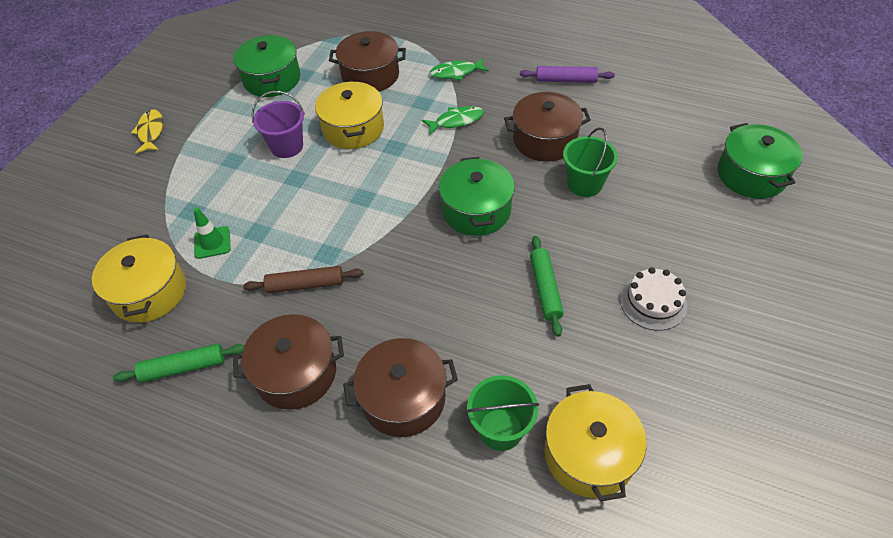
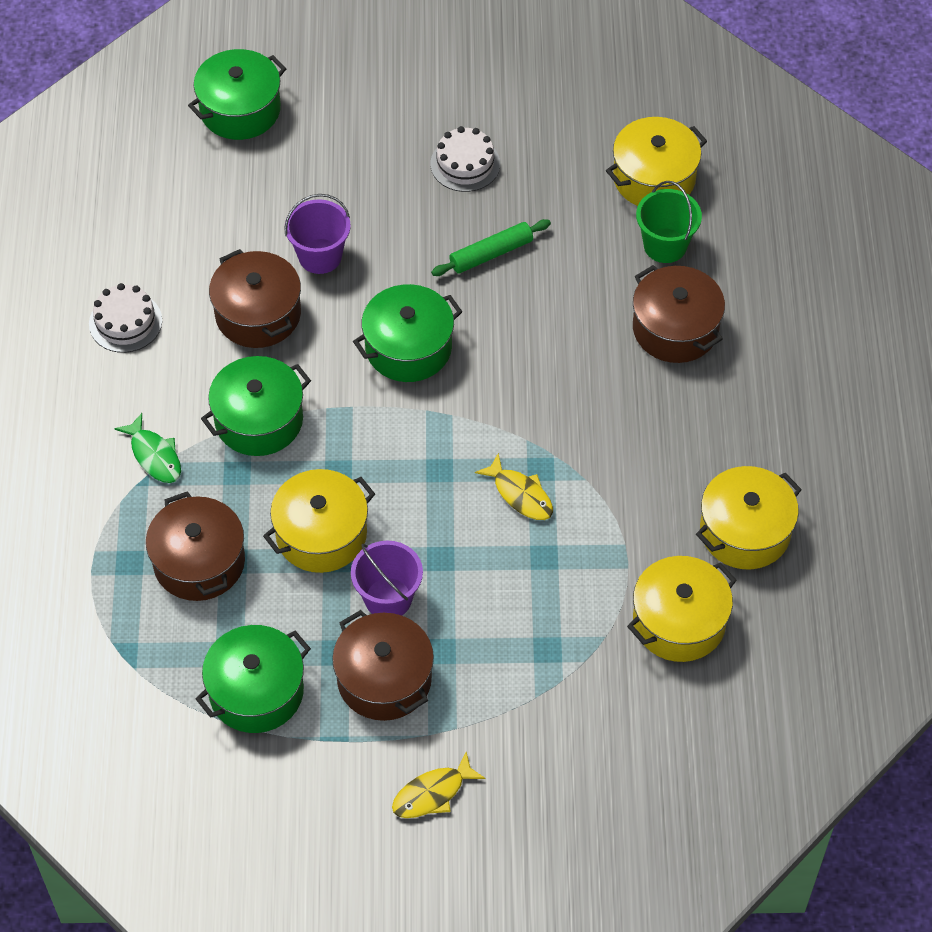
camera: 115 degrees left, 5 degrees up
green rolling pin [113,343,244,383] -> yellow pot [696,466,802,570]
green traffic cone [193,207,231,259] -> none
brown pot [233,314,344,410] -> brown pot moved to [332,610,434,721]
brown rolling pin [243,266,363,293] -> none
green fish [422,106,484,135] -> green pot [201,356,311,456]
purple rolling pin [520,66,615,83] -> white cake [89,283,162,353]
green bucket [563,128,618,197] -> purple bucket [284,194,351,274]
none -> yellow fish [475,453,553,520]

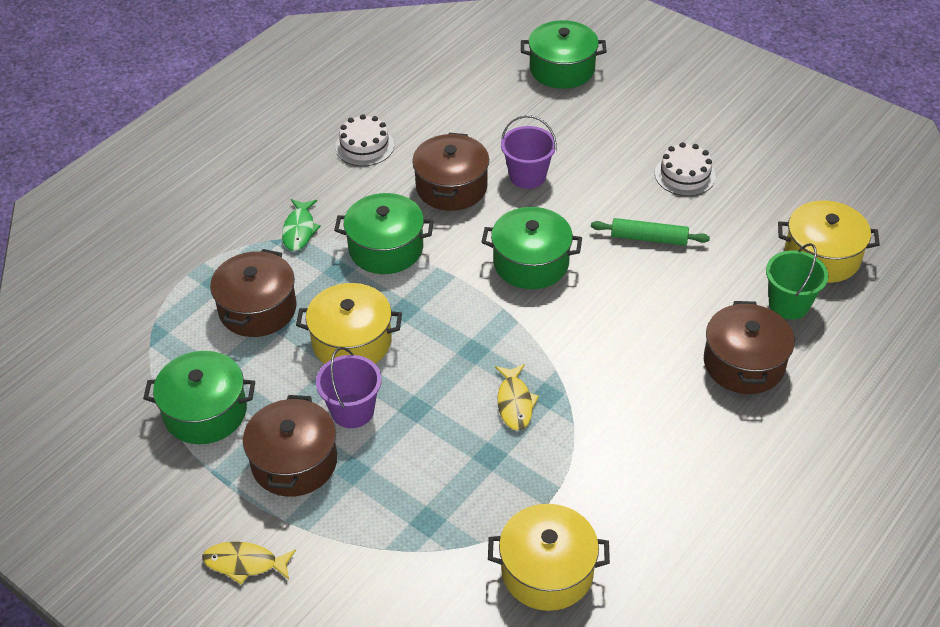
camera: 40 degrees right, 10 degrees down
yellow pot [696,466,802,570] -> none

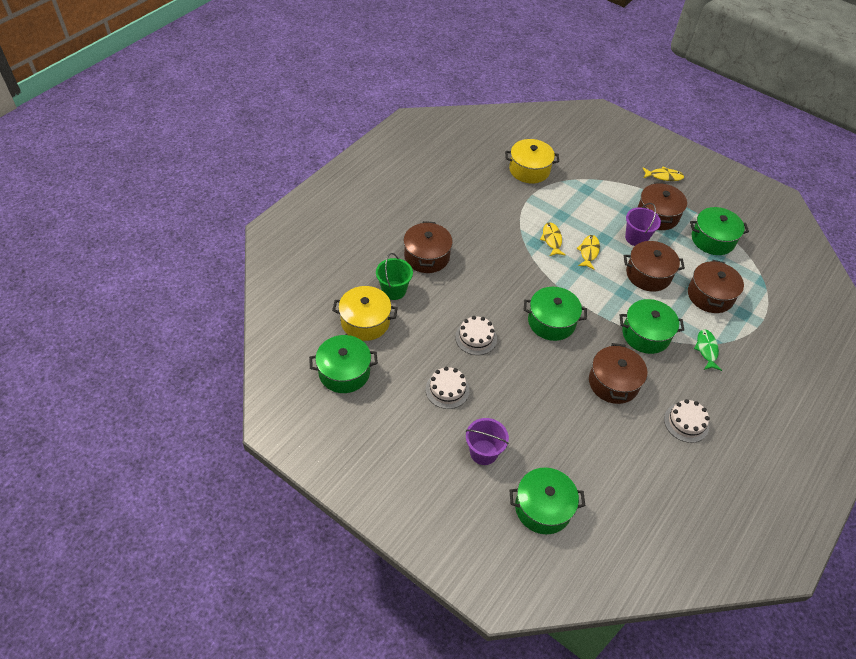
camera: 175 degrees right, 5 degrees up
yellow pot [296,283,402,364] -> brown pot [624,241,685,292]
purple bucket [501,115,557,189] -> purple bucket moved to [466,418,509,465]
green rolling pin [591,218,710,246] -> white cake [455,316,497,355]
none -> green pot [309,335,378,393]
none -> yellow fish [576,235,600,270]

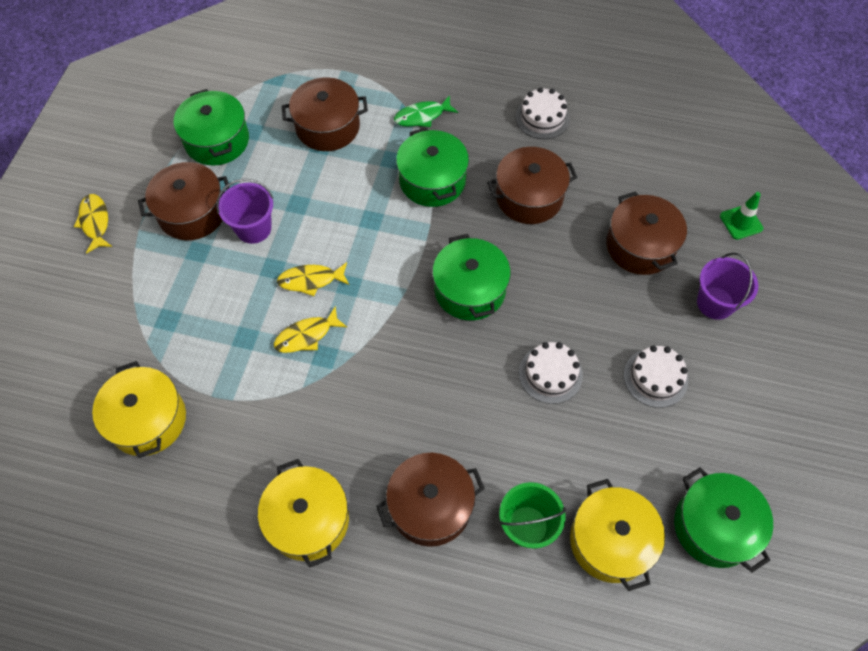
camera: 110 degrees left, 10 degrees up
green pot [510,468,585,534] -> green traffic cone [720,192,763,240]
brown pot [624,241,685,292] -> brown pot moved to [606,191,687,275]
none -> yellow pot [258,459,349,568]

